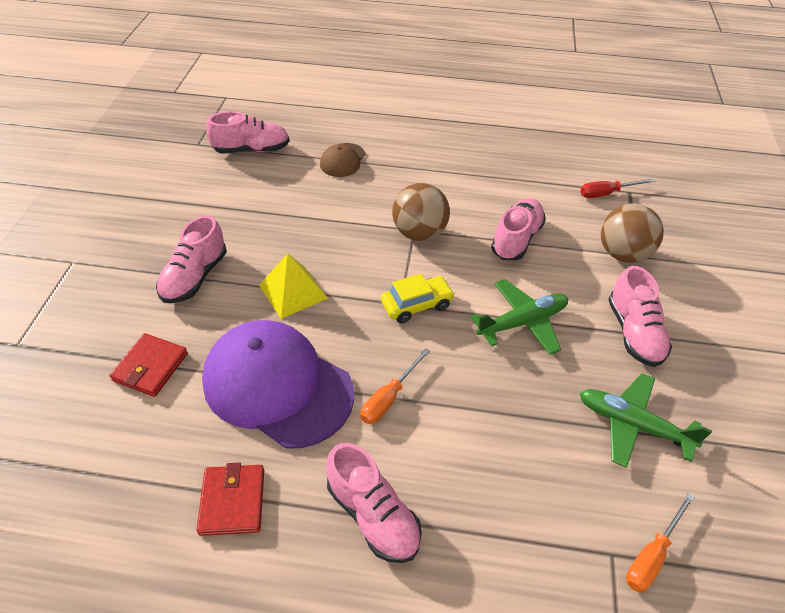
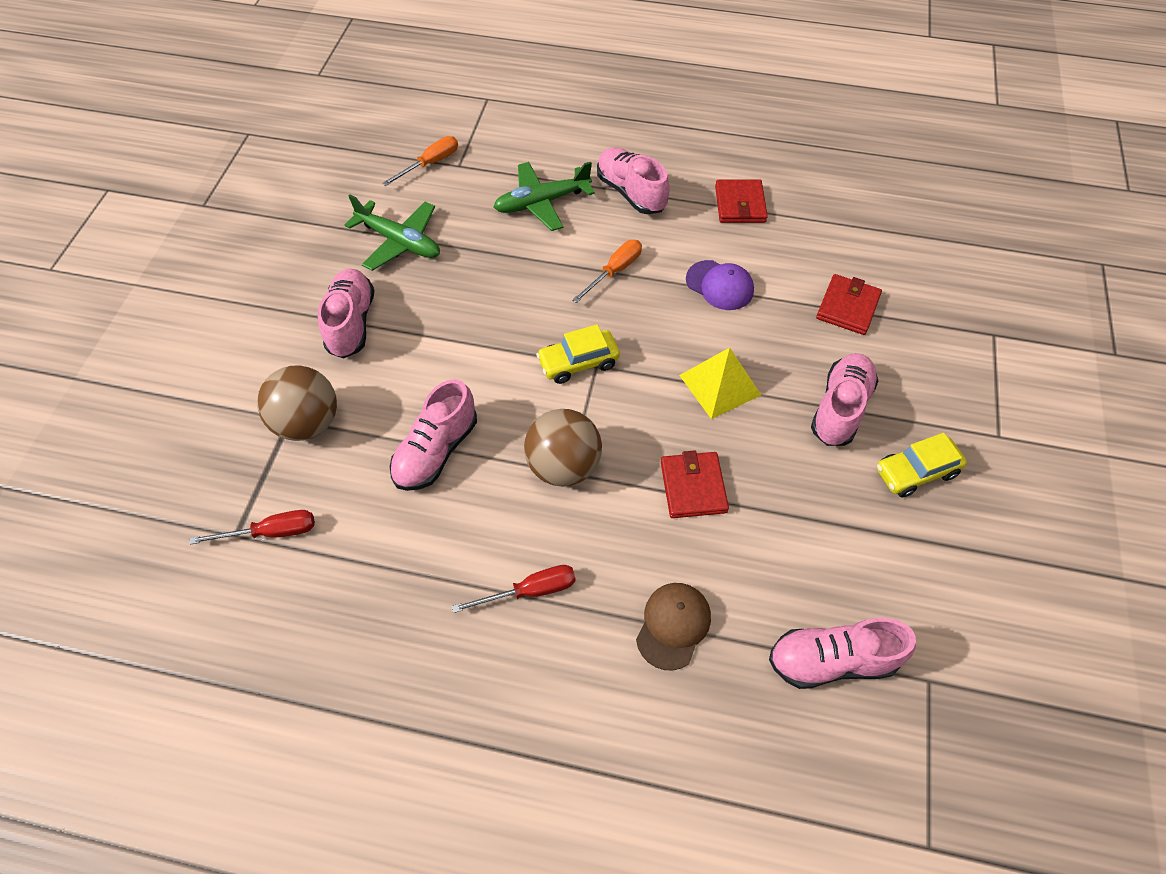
camera: 175 degrees left, 10 degrees up
purple cap [202,320,354,449] -> purple cap [686,260,754,310], size x0.47
green plane [471,279,568,355] -> green plane moved to [494,162,595,231]
none -> red screwdriver [452,565,576,613]
none -> red wallet [661,450,729,518]
none -> yellow car [877,433,967,497]

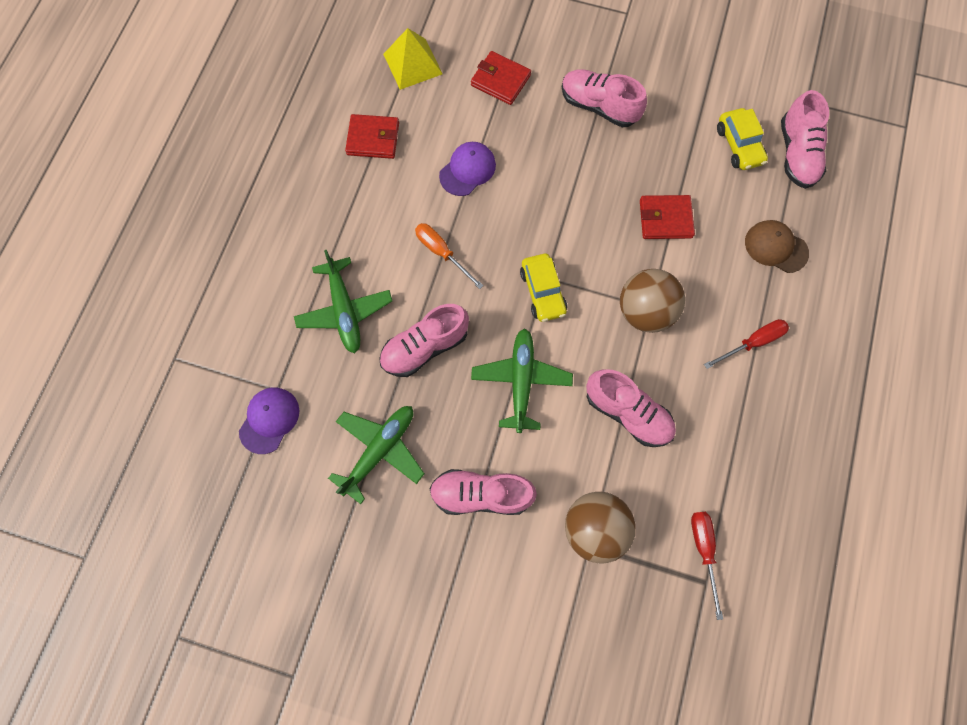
camera: 85 degrees left, 15 degrees up
orange screwdriver [382,136,458,186] -> purple cap [239,387,299,454]
red screwdriver [452,565,576,613] -> red screwdriver turned 75 degrees clockwise [704,319,789,369]
pink shoe [597,147,670,214] -> pink shoe moved to [379,304,469,377]
yellow pyramid [679,348,761,419] -> yellow pyramid moved to [383,28,442,90]
yellow car [877,433,967,497] -> yellow car moved to [717,108,768,170]
none -> green plane [471,328,573,433]

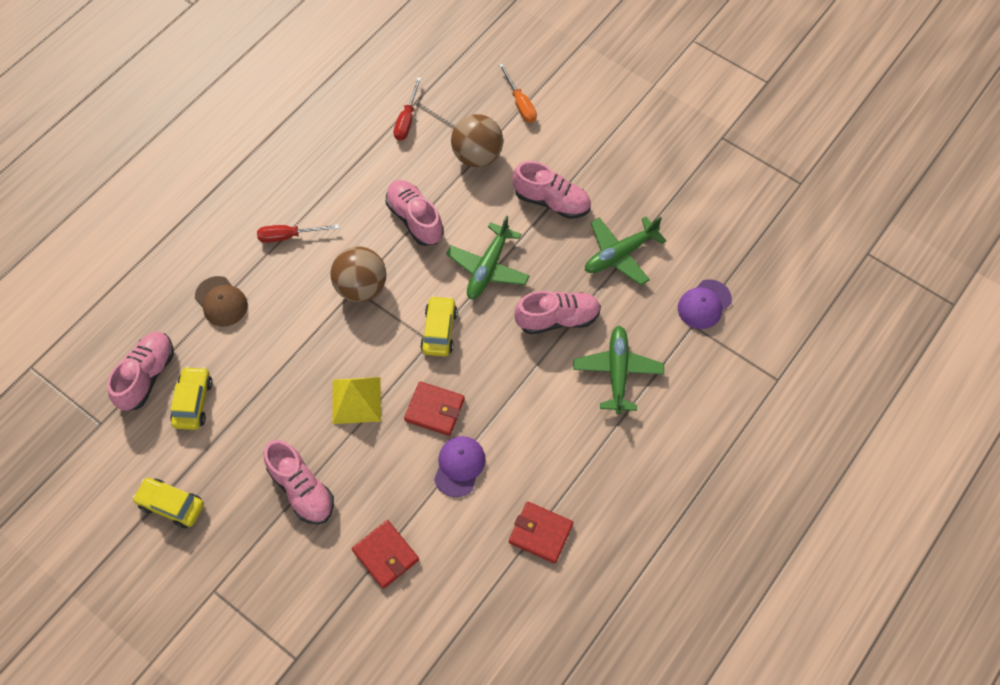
camera: 160 degrees left, 10 degrees down
yellow pyramid [383,28,442,90] -> yellow pyramid moved to [332,377,381,424]
orange screwdriver [415,223,484,289] -> orange screwdriver moved to [499,64,537,123]
purple cap [439,142,496,196] -> purple cap turned 135 degrees clockwise [434,436,486,497]
red wallet [640,195,695,239] -> red wallet moved to [404,381,465,436]
none -> yellow car [132,478,204,528]

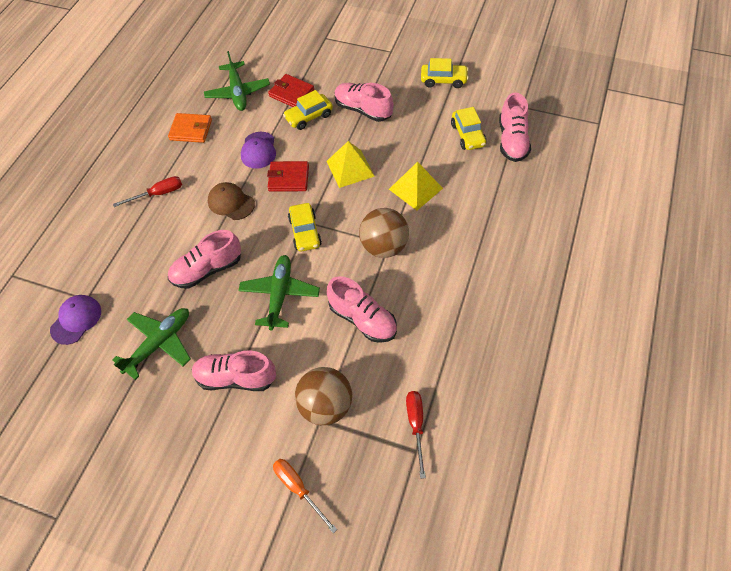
camera: 165 degrees right, 5 degrees down
brown cap [195,276,248,326] -> brown cap moved to [208,182,255,220]
red screwdriver [257,224,339,243] -> red screwdriver moved to [113,176,182,207]
red wallet [509,501,573,564] -> orange wallet [168,113,212,143]
green plane [573,326,664,414] -> green plane moved to [204,51,270,111]
none -> yellow car [283,90,333,130]
none -> yellow pyramid [389,162,443,210]

